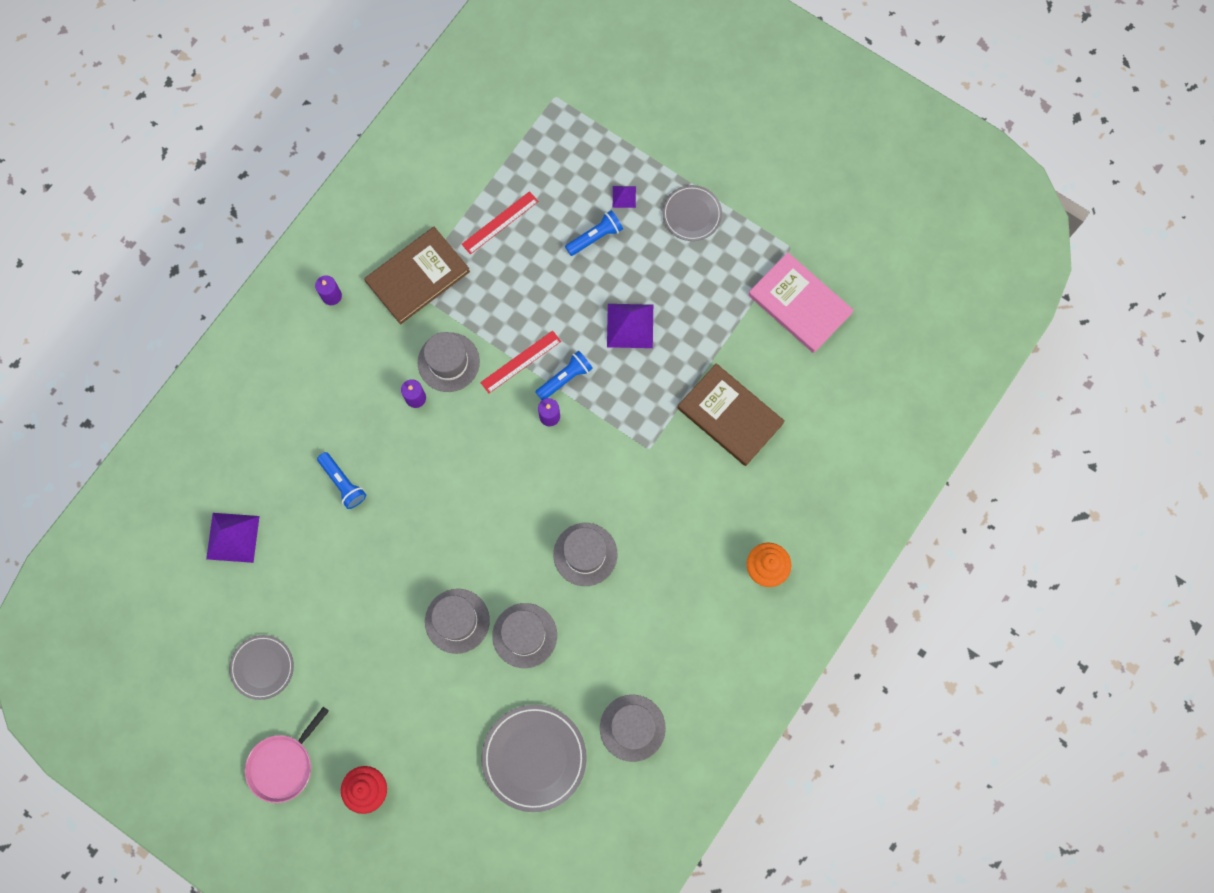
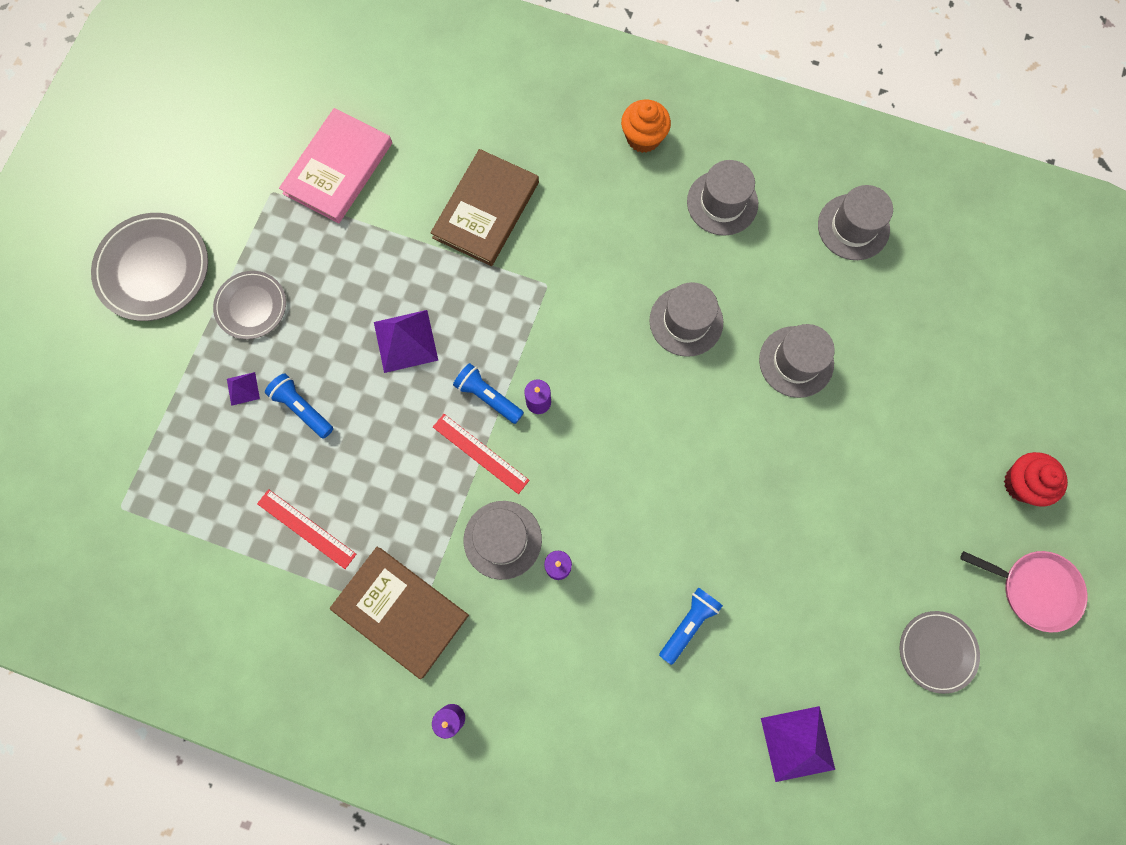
camera: 105 degrees left, 0 degrees up
grey hat [425,589,490,654] -> grey hat moved to [687,160,758,236]
grey plate [481,705,587,812] -> grey plate moved to [91,213,208,321]

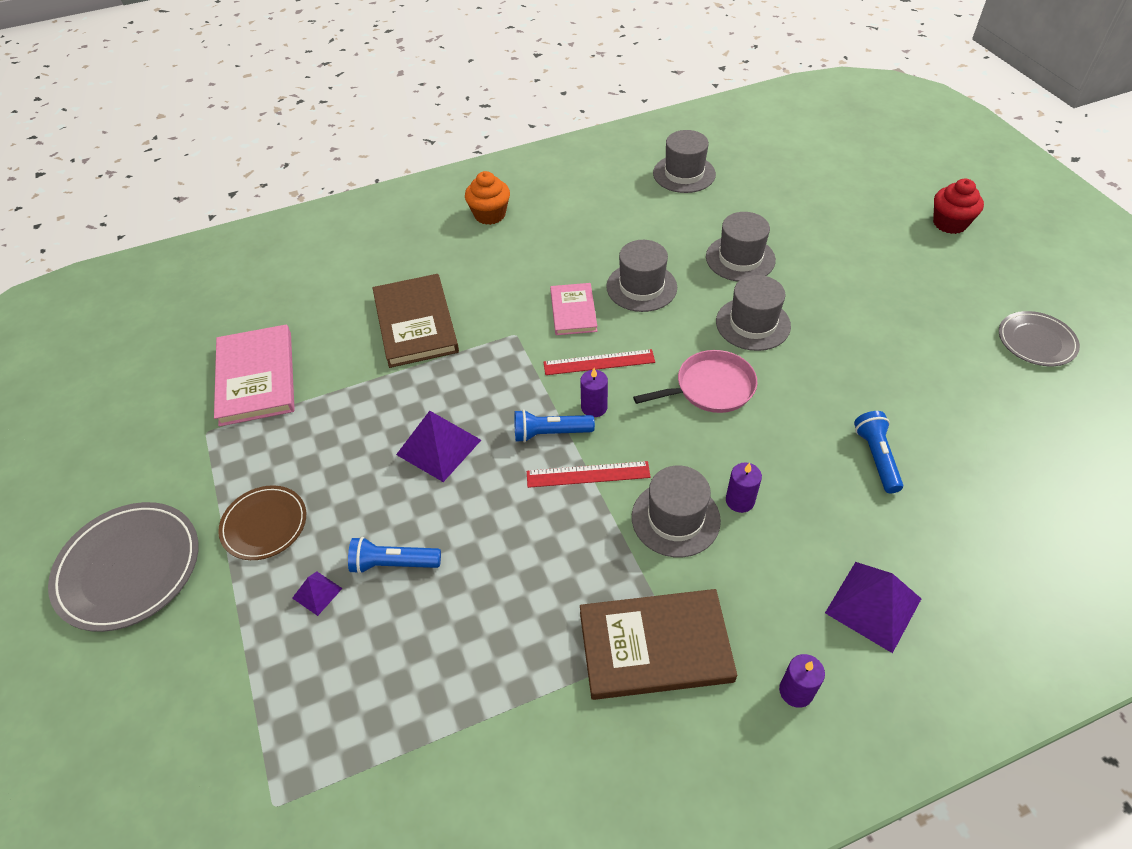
camera: 40 degrees left, 25 degrees down
grey plate [213,271,286,339] -> brown plate [218,485,306,560]
red ruler [257,489,356,569] -> red ruler moved to [543,349,655,375]
grey hat [687,160,758,236] -> grey hat moved to [716,275,791,351]
purple pyramid [761,706,835,782] -> purple pyramid moved to [825,562,921,653]
pink pan [960,551,1087,632] -> pink pan moved to [633,350,757,413]
none -> pink book [550,283,597,335]

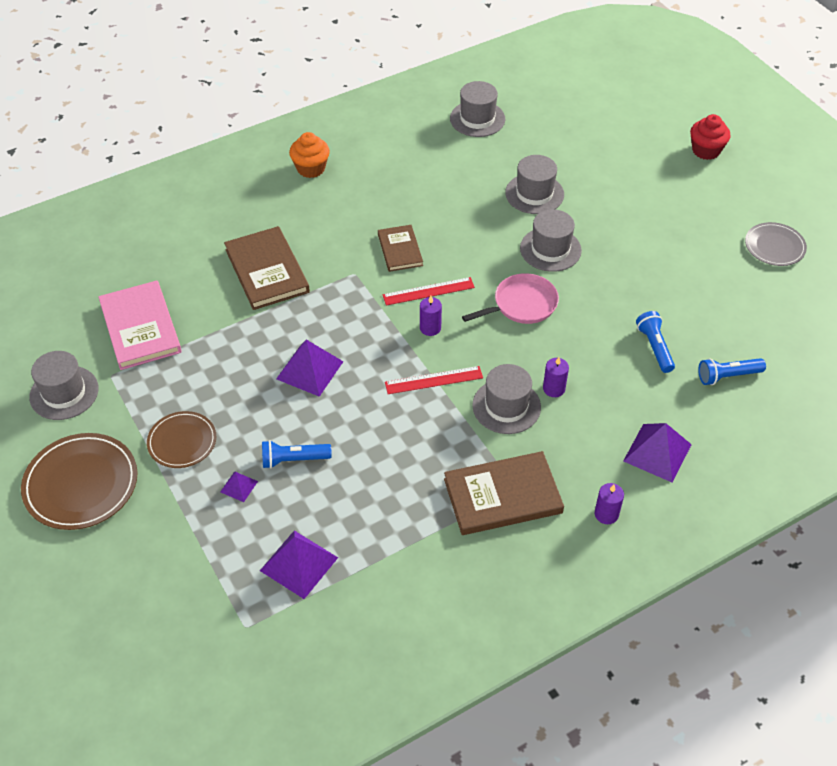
camera: 10 degrees left, 0 degrees up
grey plate [48,502,198,632] -> brown plate [21,433,138,530]
blue flashlight [514,409,595,443] -> blue flashlight moved to [698,358,766,385]
pink book [550,283,597,335] -> brown book [378,225,423,272]
grey hat [606,240,677,312] -> grey hat moved to [29,351,98,420]
none -> purple pyramid [260,531,338,599]

